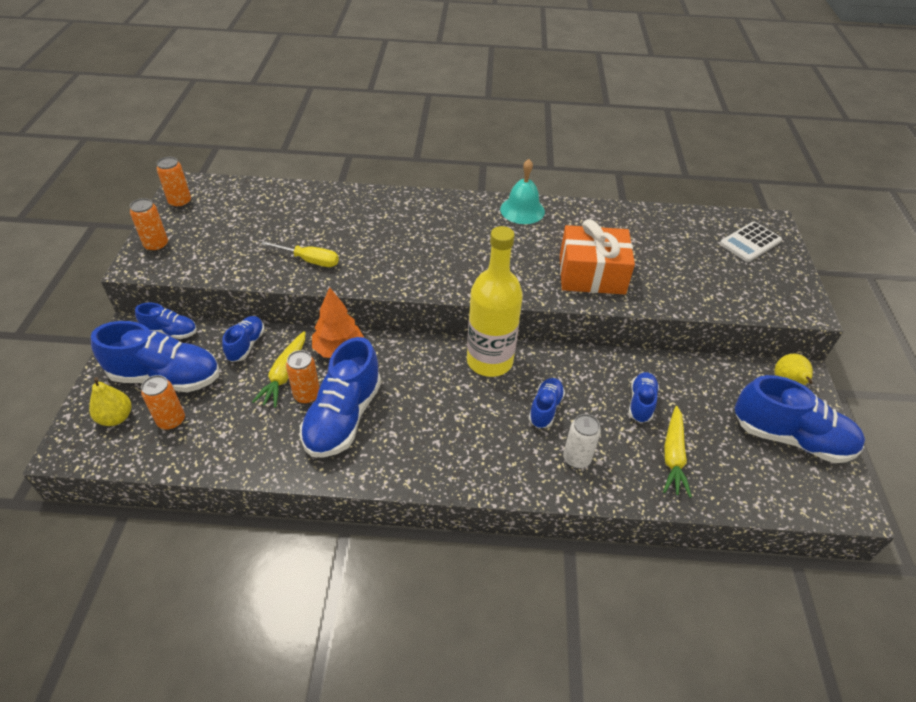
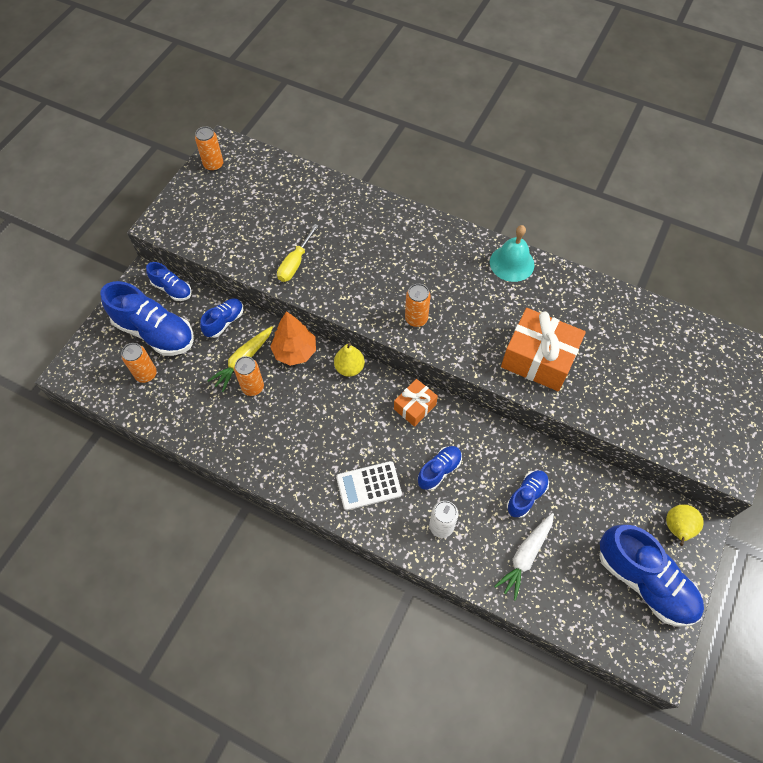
camera: 25 degrees right, 15 degrees up
yellow pear [89,377,131,426] -> yellow pear moved to [334,343,365,377]
orange can [130,198,168,252] -> orange can moved to [405,284,431,327]
yellow screwdriver [261,241,339,267] -> yellow screwdriver turned 75 degrees clockwise [277,224,319,282]
blue shoe [300,337,381,458] -> none
yellow bottle [467,226,523,377] -> orange gift [394,379,438,427]
yellow carrot [663,406,692,498] -> white carrot [494,513,554,601]
white calculator [720,222,782,262] -> white calculator moved to [336,461,402,511]

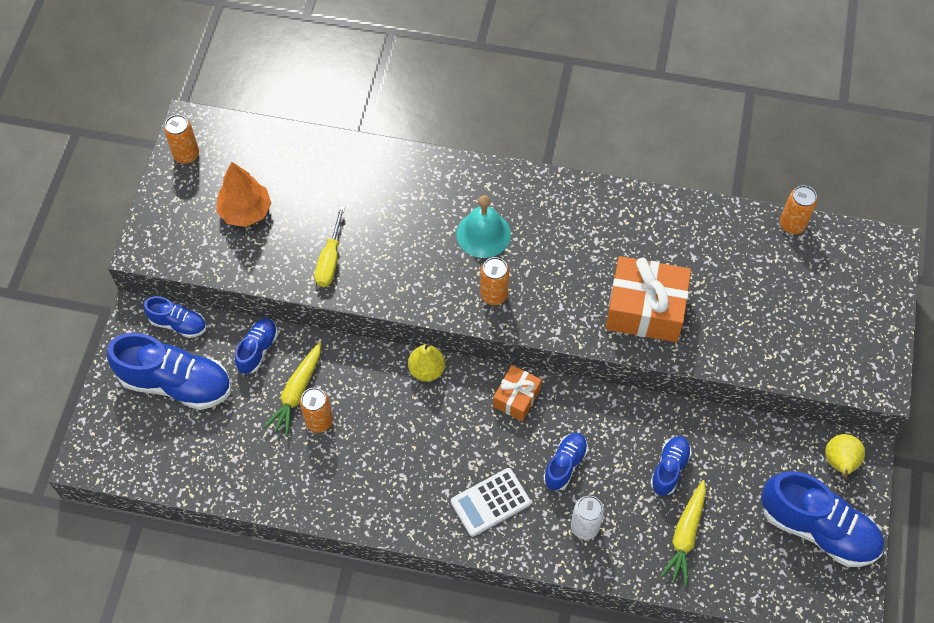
camera: 15 degrees left, 0 degrees up
orange can [122,343,157,383] -> orange can moved to [780,185,817,234]
orange tree [270,311,316,366] -> orange tree moved to [216,162,271,227]
turquoise bell [490,225,534,282] -> turquoise bell moved to [457,195,511,258]
white carrot [494,513,554,601] -> yellow carrot [660,480,706,585]

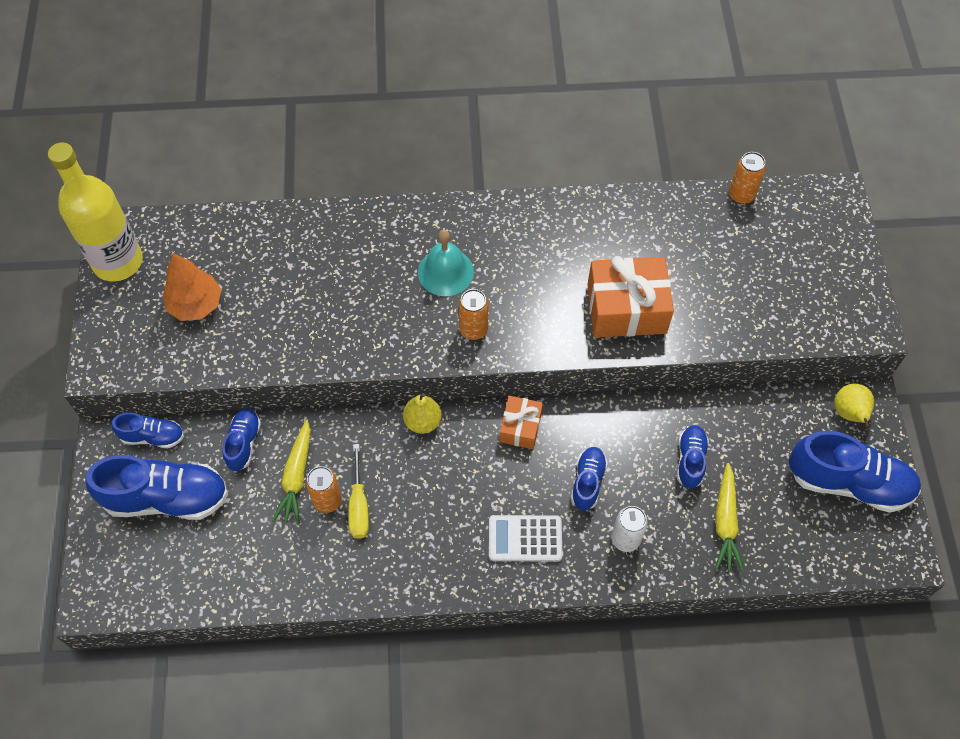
camera: 15 degrees left, 0 degrees up
orange can [164,115,199,164] -> yellow bottle [48,142,143,281]
yellow screwdriver [315,206,345,287] -> yellow screwdriver moved to [348,444,369,539]
white calculator [451,468,531,537] -> white calculator turned 45 degrees clockwise [489,515,563,562]

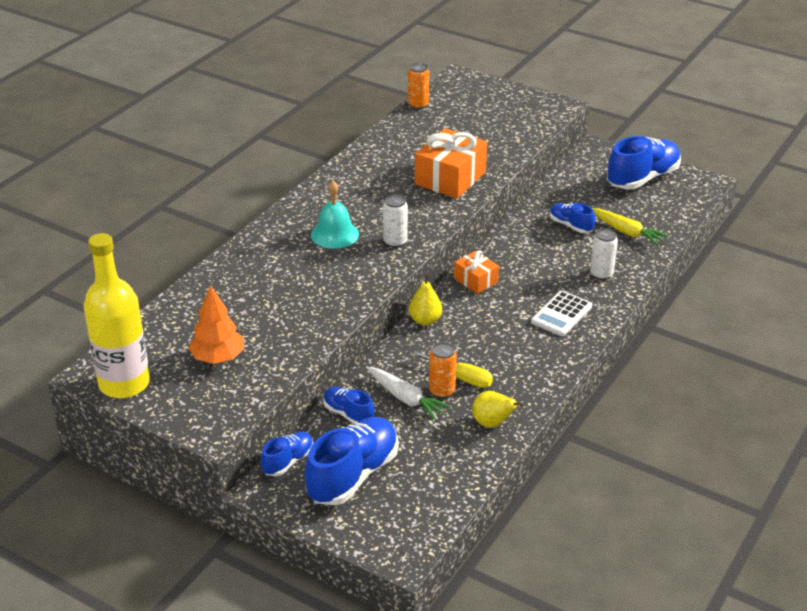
camera: 55 degrees left, 25 degrees down
yellow carrot [272,420,310,524] -> white carrot [367,367,451,420]
orange can [458,289,488,340] -> white can [383,195,408,248]
blue shoe [571,447,608,510] -> none
yellow pear [834,384,874,428] -> yellow pear moved to [472,391,524,428]

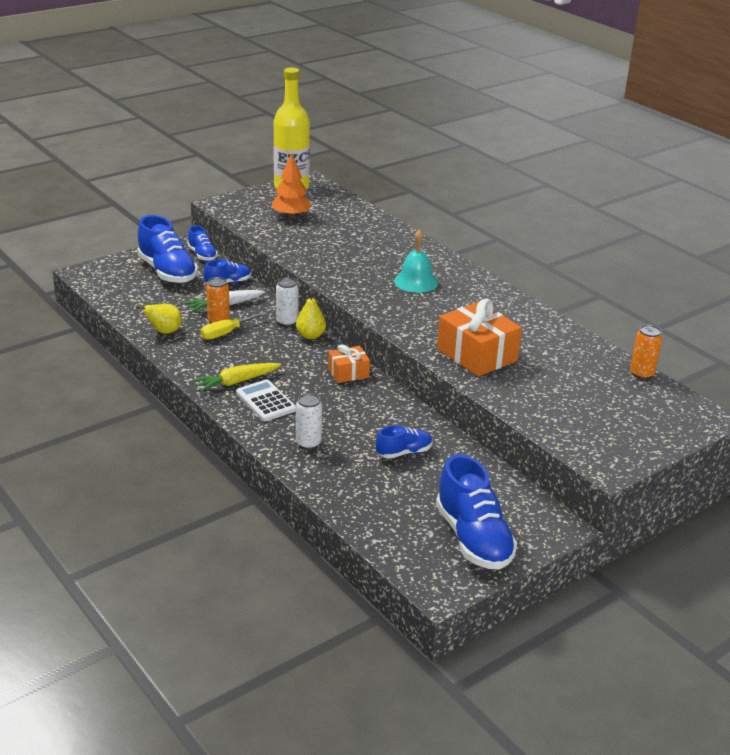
camera: 110 degrees right, 5 degrees down
white can [383,195,408,248] -> white can moved to [276,278,298,327]
yellow carrot [592,208,668,245] -> yellow carrot moved to [193,363,281,392]

